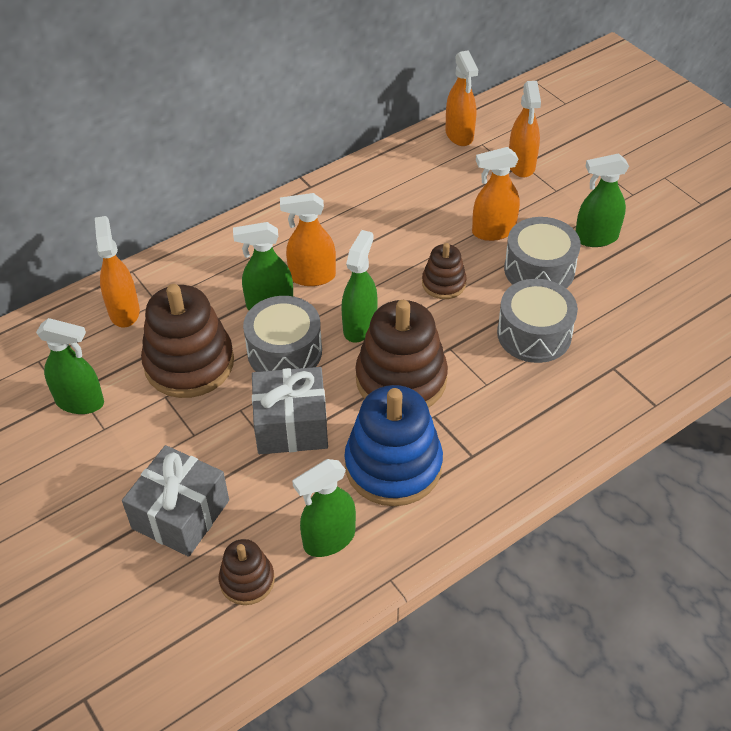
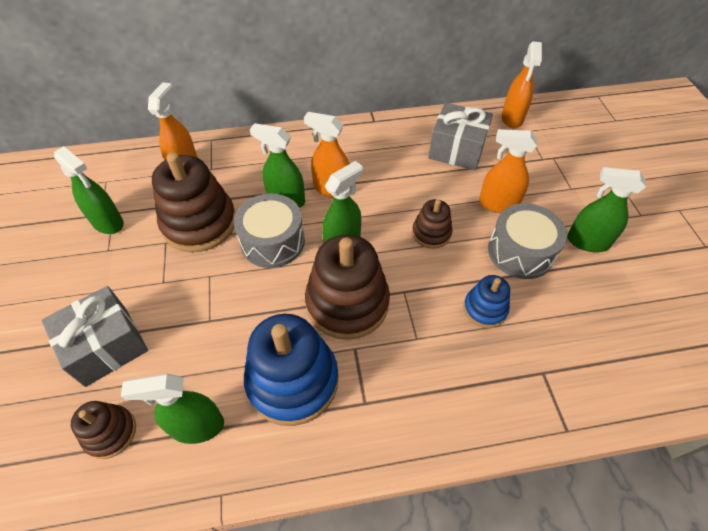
camera: 25 degrees right, 5 degrees up
grey gift [252,367,328,454] -> grey gift moved to [428,103,493,170]
grey drum [497,279,578,363] -> blue stacking toy [463,275,510,328]
orange spray bottle [509,81,541,178] -> none

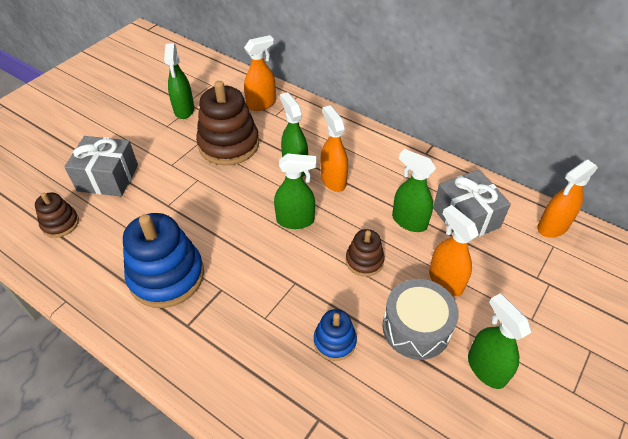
camera: 45 degrees right, 5 degrees down
green spray bottle [121,374,224,444] -> green spray bottle moved to [392,149,436,232]
grey drum [234,193,305,268] -> none
brown stacking toy [305,235,390,340] -> none

